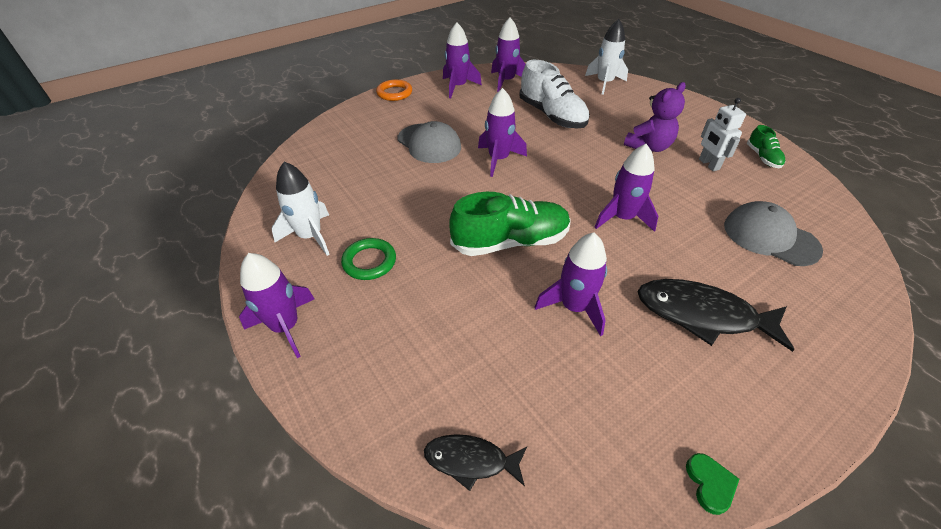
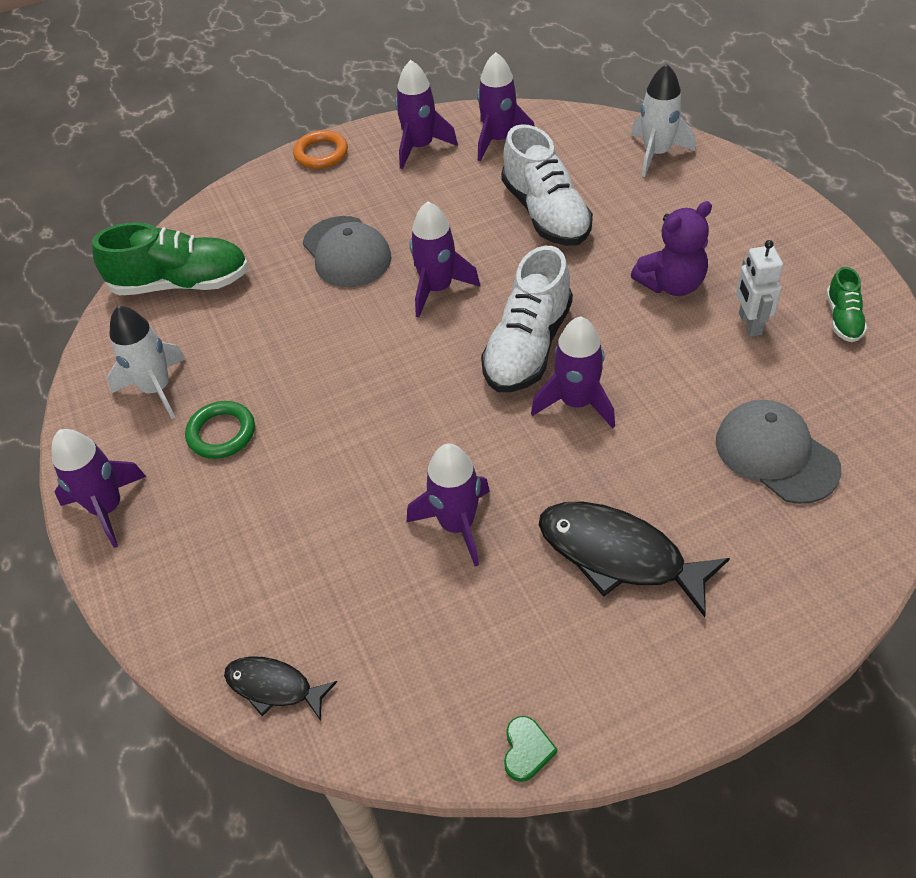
camera: 15 degrees right, 5 degrees up
green shoe [450,192,571,256] -> green shoe moved to [92,222,249,296]
none -> white shoe [481,246,573,392]

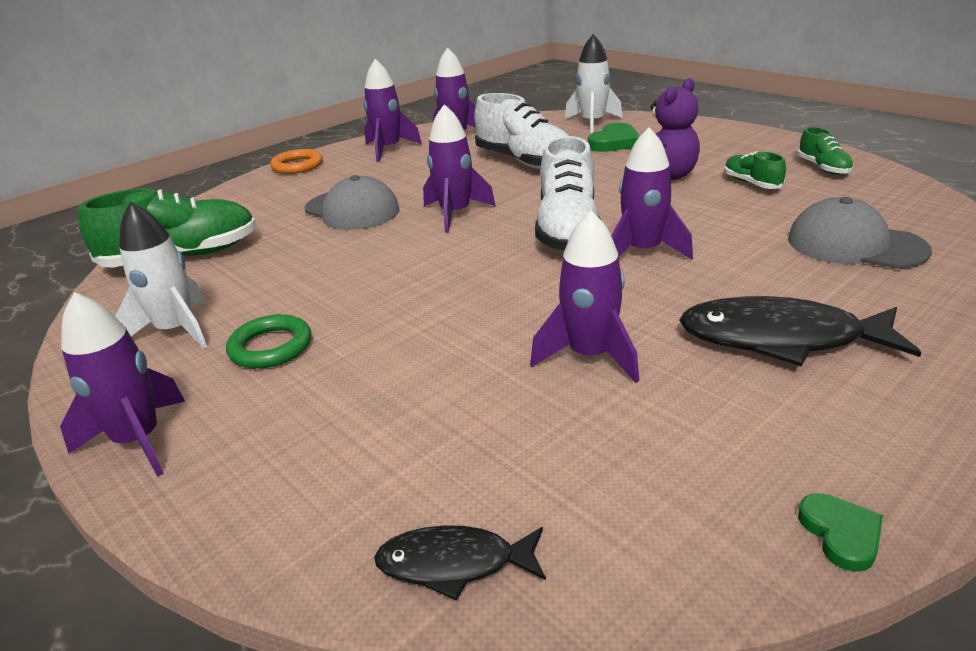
camera: 20 degrees left, 20 degrees down
white robot [736,240,783,337] -> green shoe [724,151,786,189]
none -> green heart [588,123,640,152]

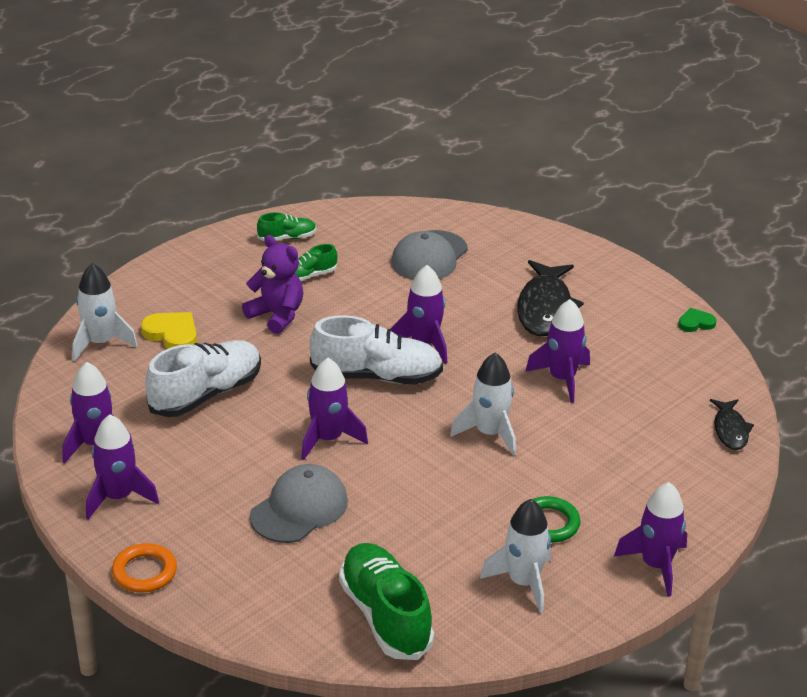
camera: 95 degrees left, 5 degrees up
green heart [588,123,640,152] -> yellow heart [141,312,197,349]
none -> white rocket [450,352,516,456]

